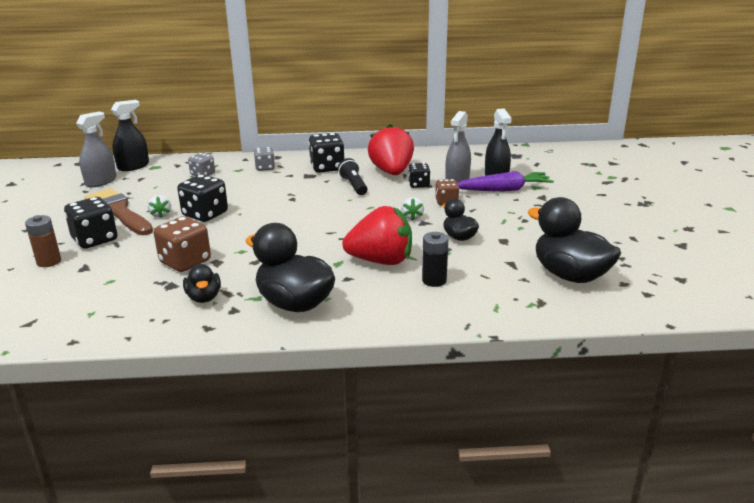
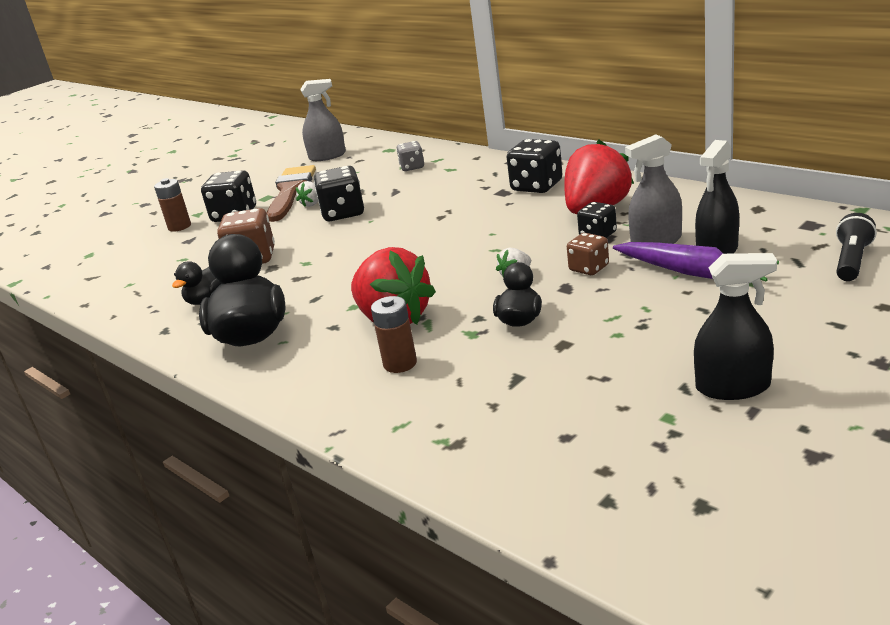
camera: 50 degrees right, 0 degrees up
black spray bottle [111,100,149,171] -> black spray bottle moved to [694,253,777,400]
grey dice [254,147,275,171] -> none
black flashlight [338,158,367,195] -> black flashlight moved to [836,213,877,281]
black battery [422,232,448,287] -> brown battery [371,296,417,373]
black duck [528,197,621,283] -> none

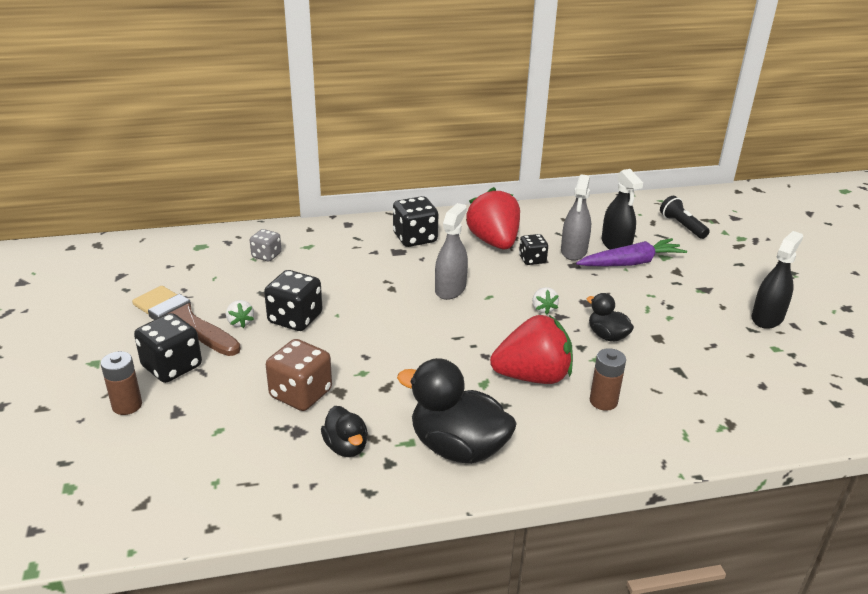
camera: 60 degrees left, 5 degrees up
grey spray bottle [300,79,346,161] -> grey spray bottle moved to [435,203,468,300]
brown dice [567,233,609,275] -> none

